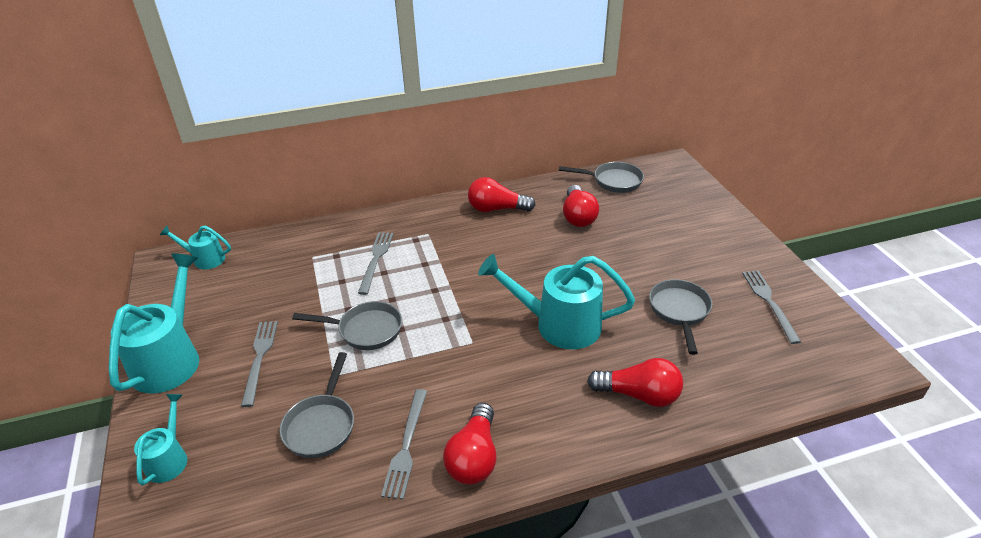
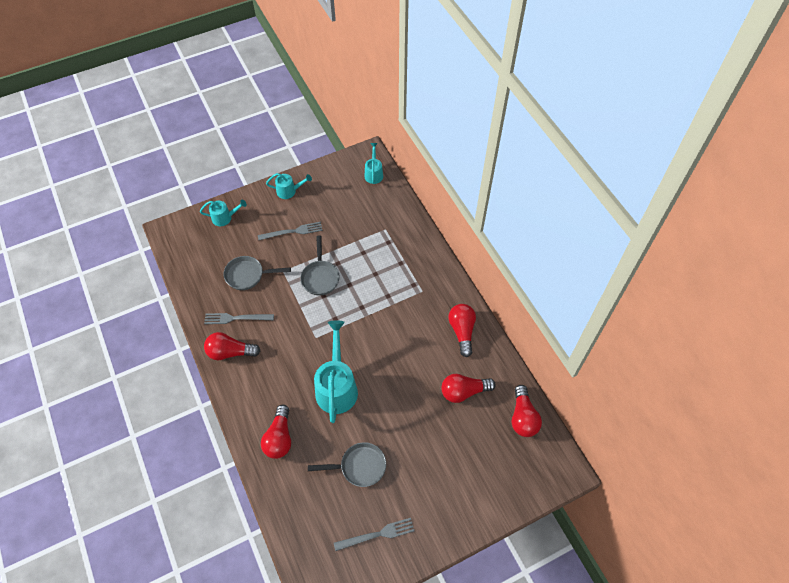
camera: 80 degrees right, 20 degrees up
turquoise watering can [109,253,199,393] -> turquoise watering can [266,173,312,199], size x0.53
grey fork [358,232,394,295] -> none
grey pan [559,162,644,193] -> red light bulb [512,385,542,437]

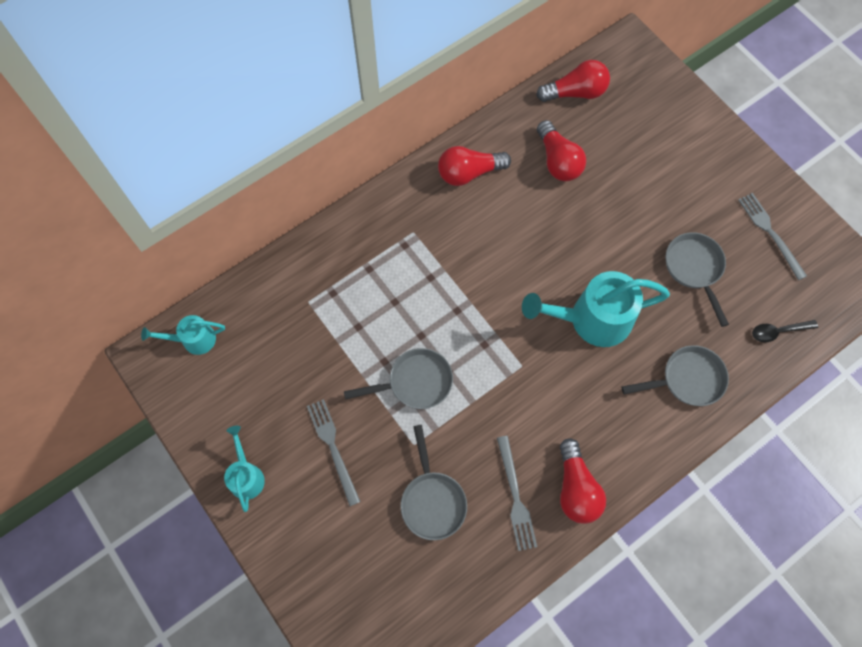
camera: 100 degrees left, 10 degrees up
turquoise watering can [200,200,247,226] -> none
red light bulb [261,405,291,459] -> grey pan [621,345,729,406]
none -> black spoon [752,320,818,342]

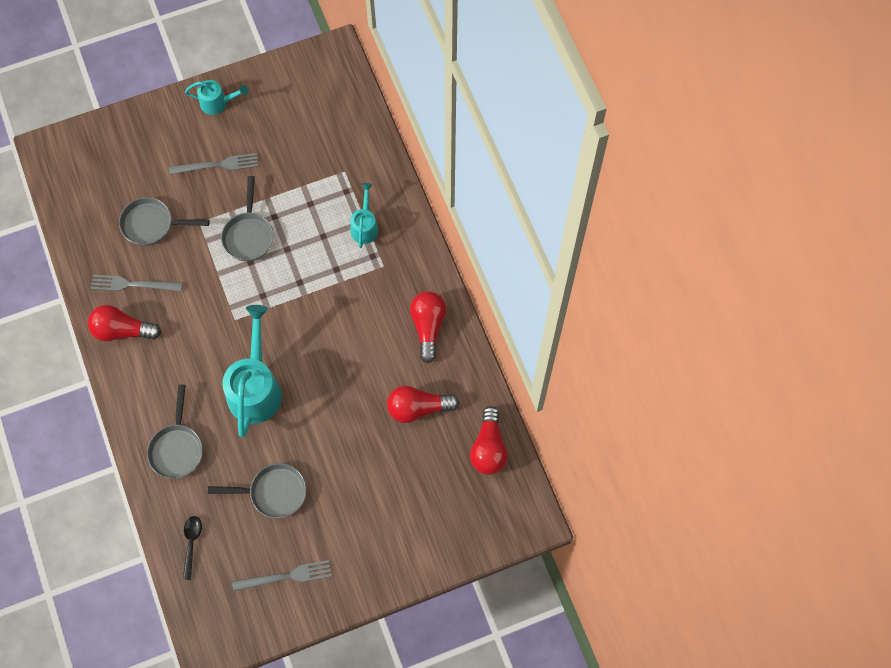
camera: 105 degrees right, 0 degrees up
turquoise watering can [141,315,225,355] -> turquoise watering can moved to [350,183,378,248]

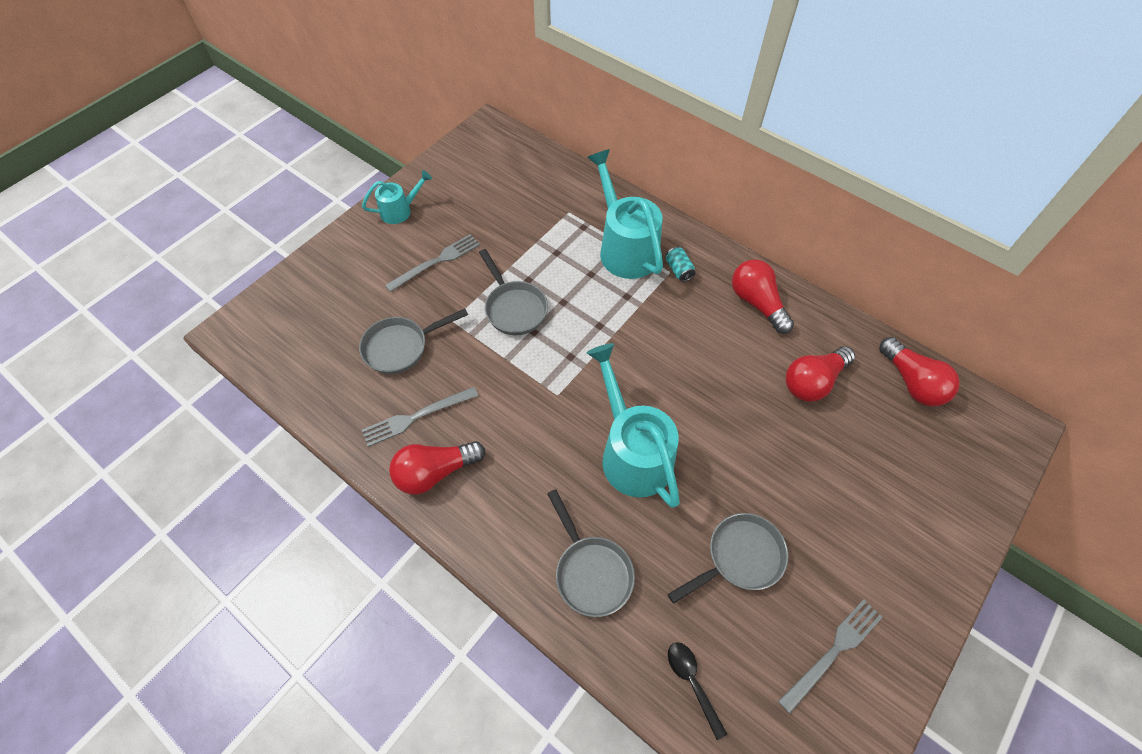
camera: 30 degrees left, 10 degrees down
turquoise watering can [350,183,378,248] -> turquoise watering can [587,149,663,279], size x1.88
none -> turquoise can [666,247,696,282]

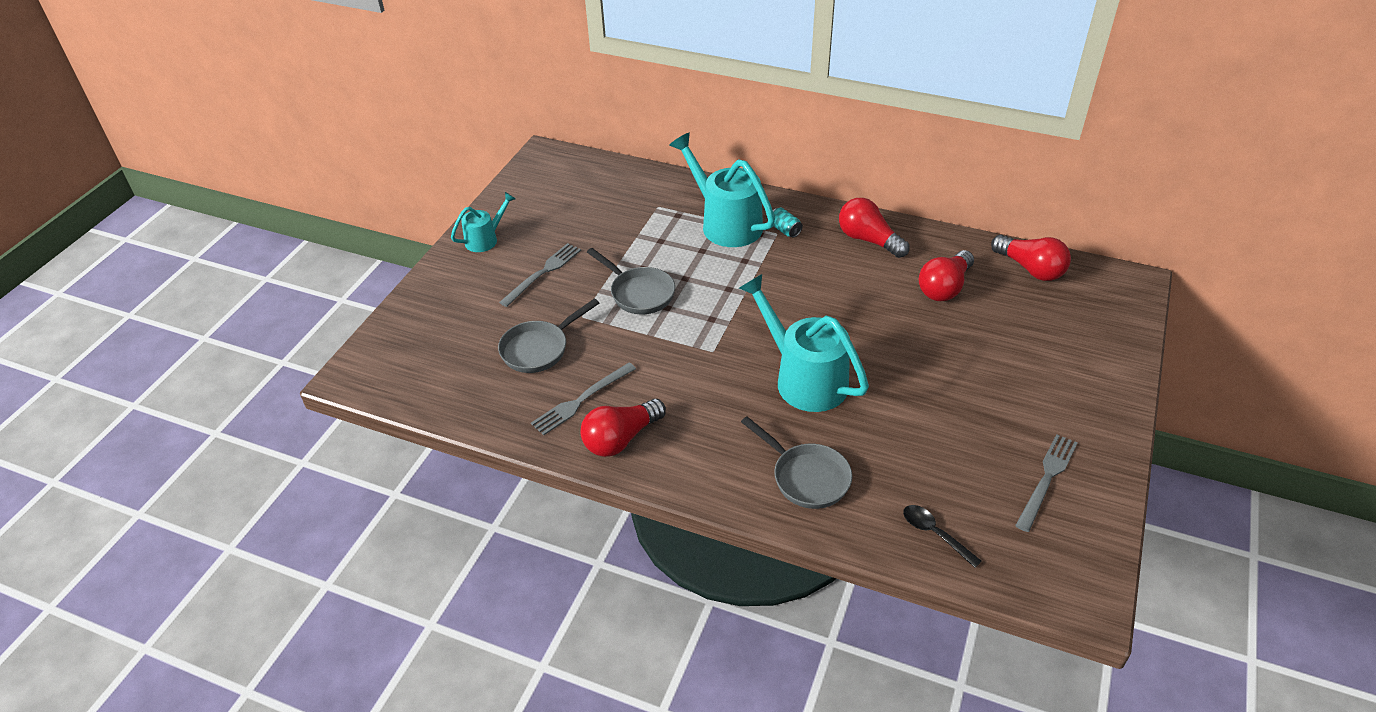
camera: 15 degrees left, 15 degrees down
grey pan [668,513,788,604] -> none

